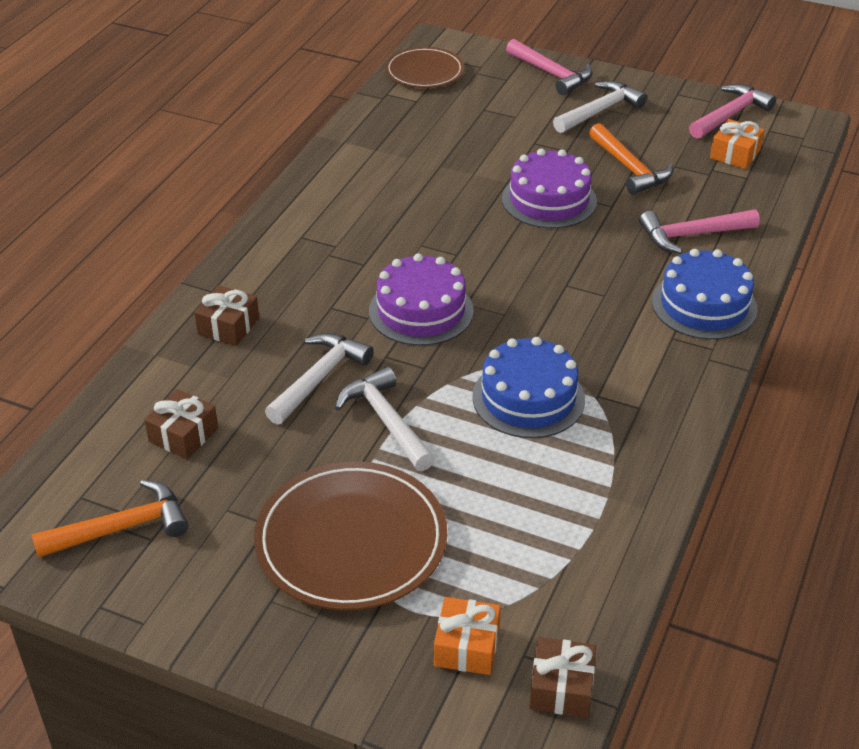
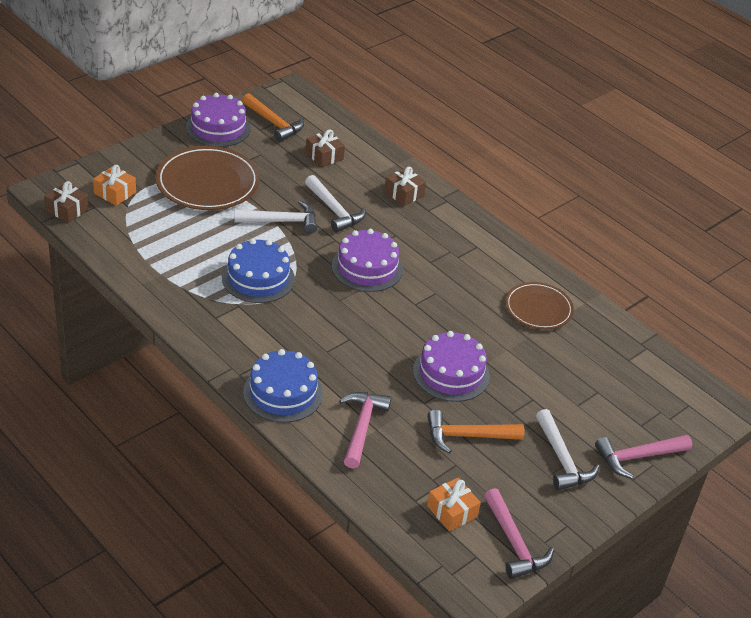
camera: 110 degrees right, 0 degrees up
orange hammer [31,479,188,558] -> orange hammer turned 45 degrees counterclockwise [242,93,304,142]
brown plate [385,47,464,88] -> brown plate moved to [505,282,574,330]
none -> purple cake [186,93,251,147]

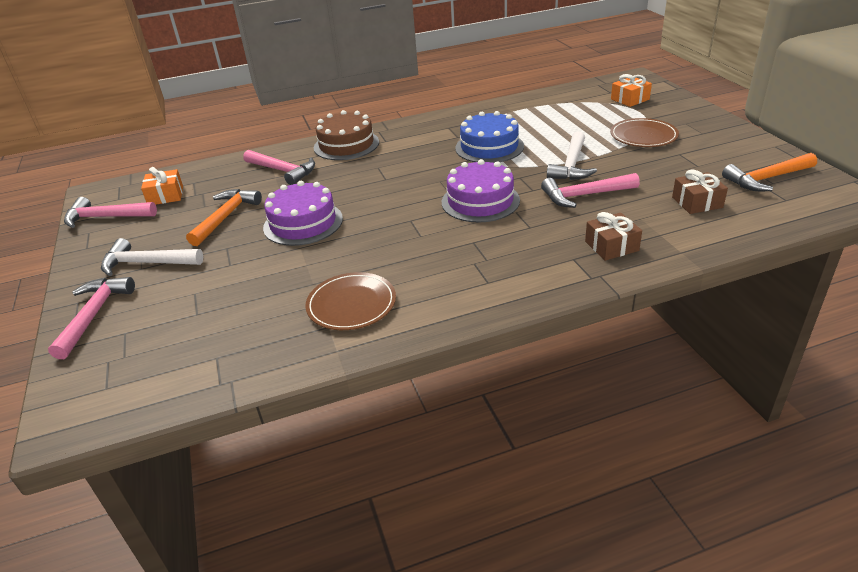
camera: 120 degrees right, 5 degrees down
brown gift [44,181,89,223] -> none
brown plate [155,146,260,210] -> brown plate [610,118,679,147], size x0.62
purple cake [186,93,251,147] -> none
blue cake [243,349,323,423] -> brown cake [314,110,379,160]
white hammer [305,175,366,233] -> pink hammer [541,173,640,208]

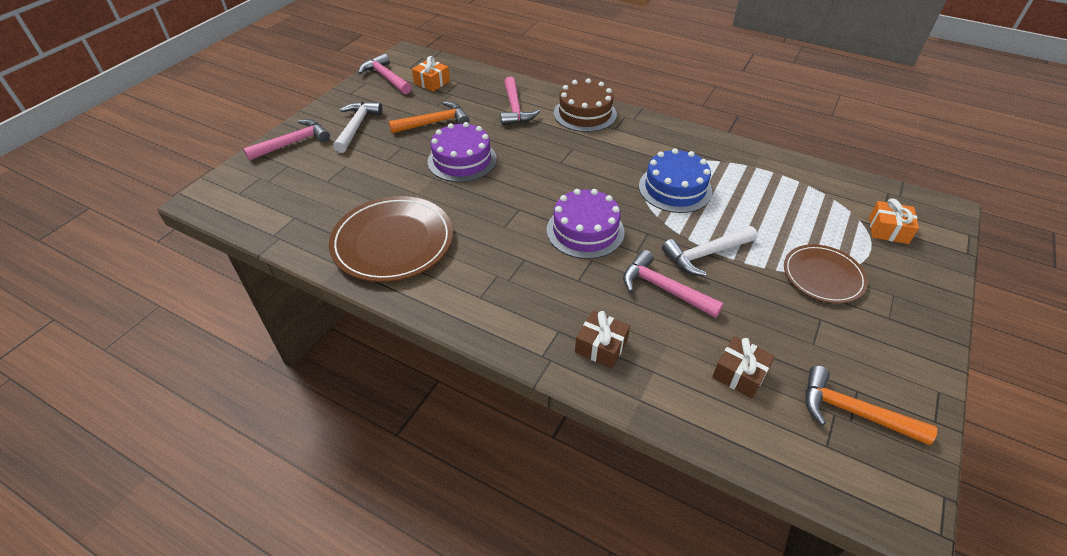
camera: 45 degrees right, 10 degrees up
white hammer [101,238,203,276] -> white hammer turned 45 degrees clockwise [333,102,383,153]
brown plate [305,272,396,330] -> brown plate [329,196,453,282], size x1.61

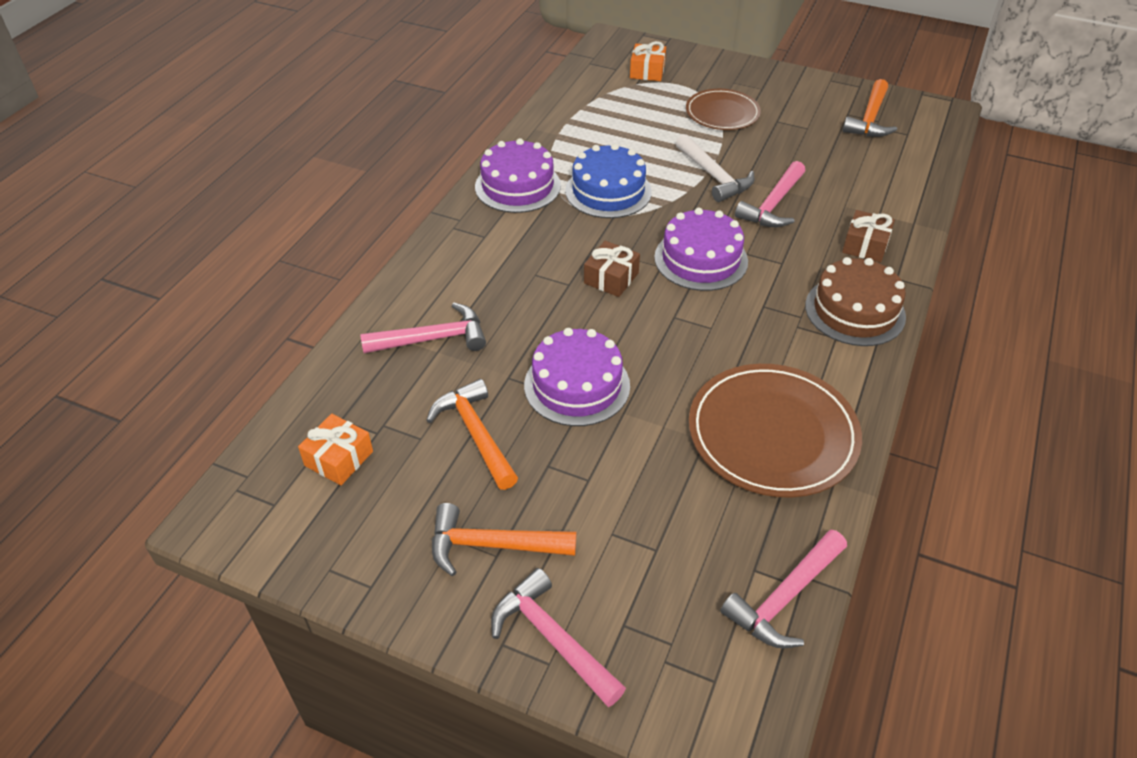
camera: 95 degrees left, 0 degrees up
white hammer [333,102,383,153] -> orange hammer [432,503,576,576]
pink hammer [358,53,412,94] -> pink hammer moved to [720,529,847,648]
brown cake [554,78,617,132] -> brown cake moved to [805,257,906,346]
brown gift [712,336,775,399] -> brown gift moved to [584,241,640,297]
none -> purple cake [475,138,561,213]

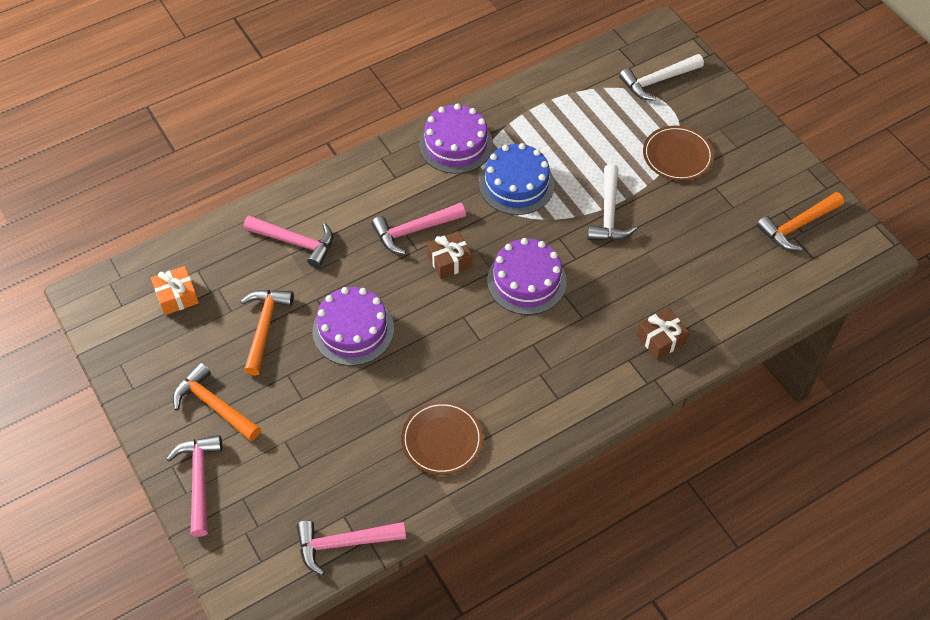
camera: 35 degrees right, 10 degrees up
orange gift [630,41,666,81] -> white hammer [619,54,704,101]
brown plate [689,364,862,498] -> brown plate [401,401,483,475], size x0.62
pink hammer [735,161,805,227] -> pink hammer moved to [372,203,466,255]
brown cake [805,257,906,346] -> none

